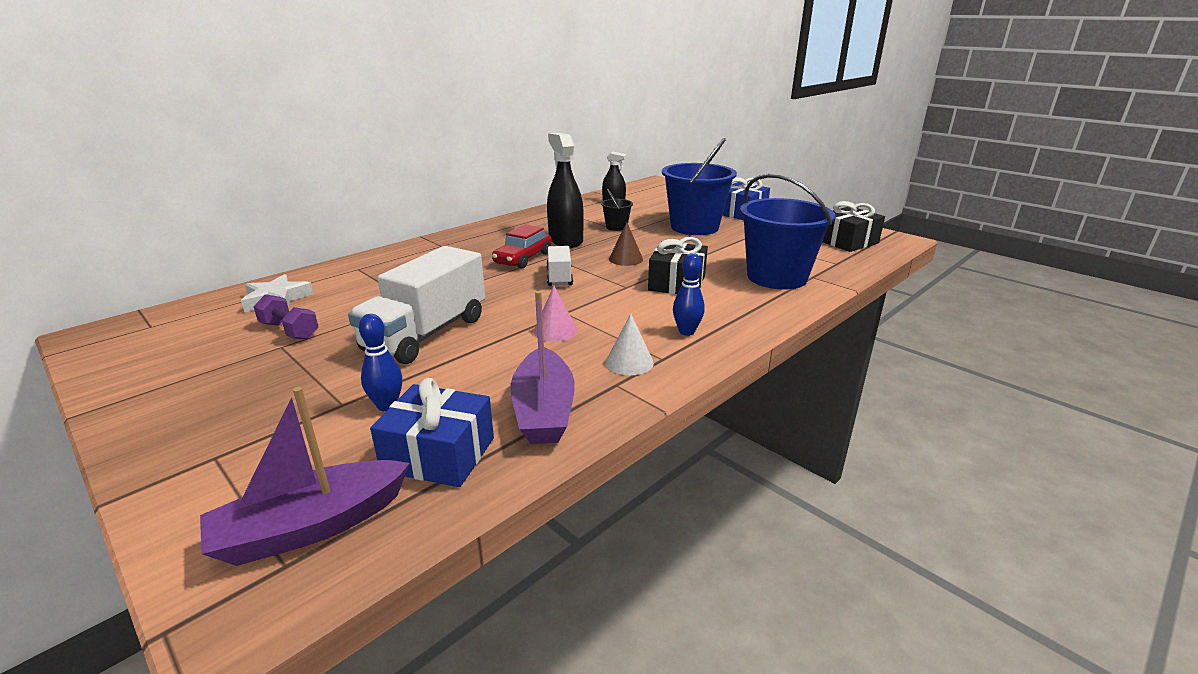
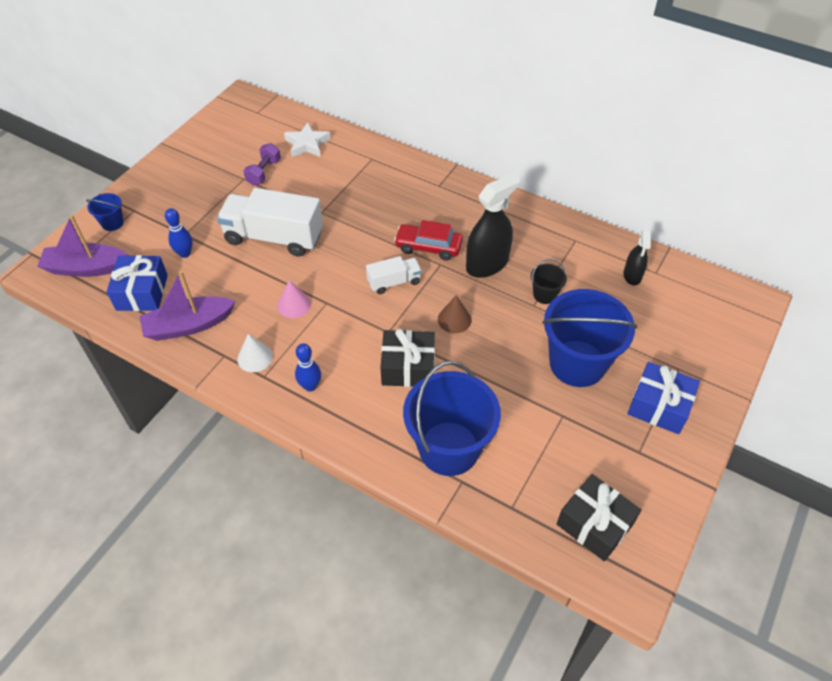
camera: 75 degrees right, 25 degrees up
purple boat [200,387,410,566] -> purple boat turned 45 degrees counterclockwise [37,215,129,277]
none -> blue bucket [86,193,124,231]

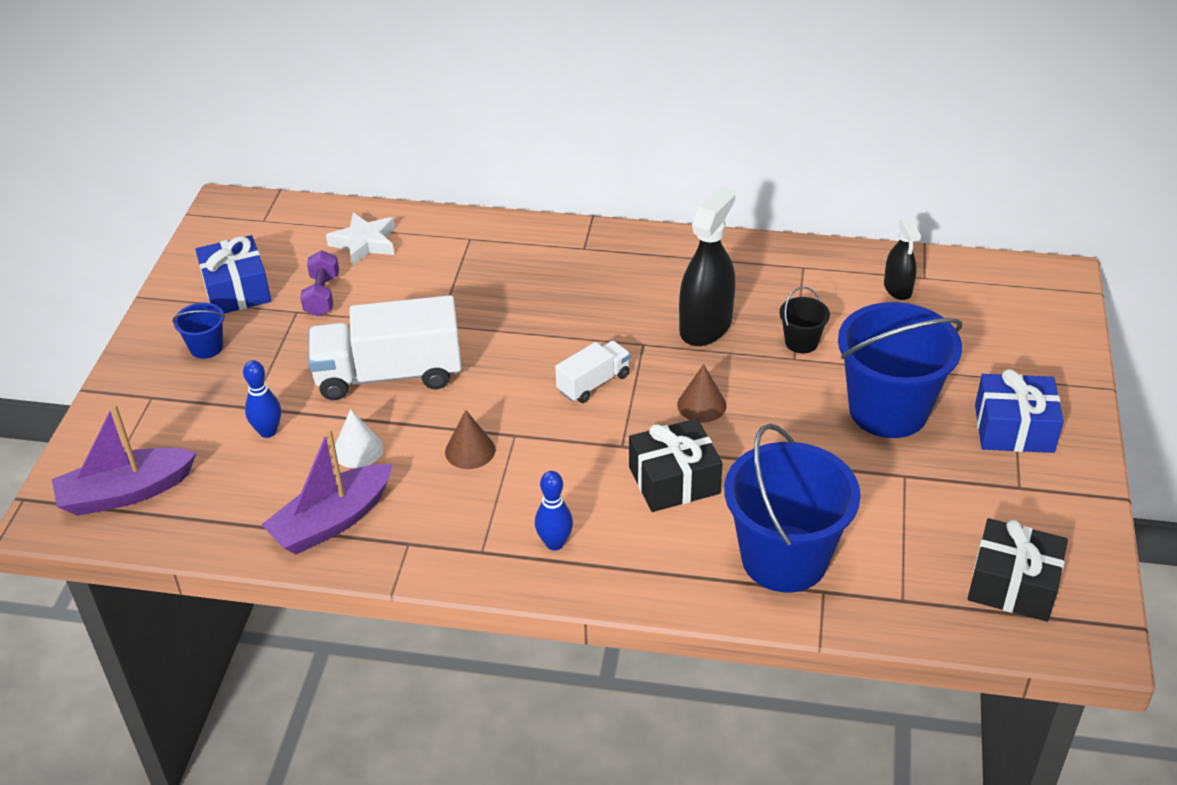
camera: 20 degrees left, 10 degrees down
blue bucket [86,193,124,231] -> blue bucket moved to [172,303,225,359]
blue gift [107,255,168,311] -> blue gift moved to [195,235,271,314]
white cone [237,334,273,372] -> white cone moved to [335,409,383,468]
pink cone [277,280,311,318] -> brown cone [445,410,495,469]
red car [394,220,463,260] -> none

